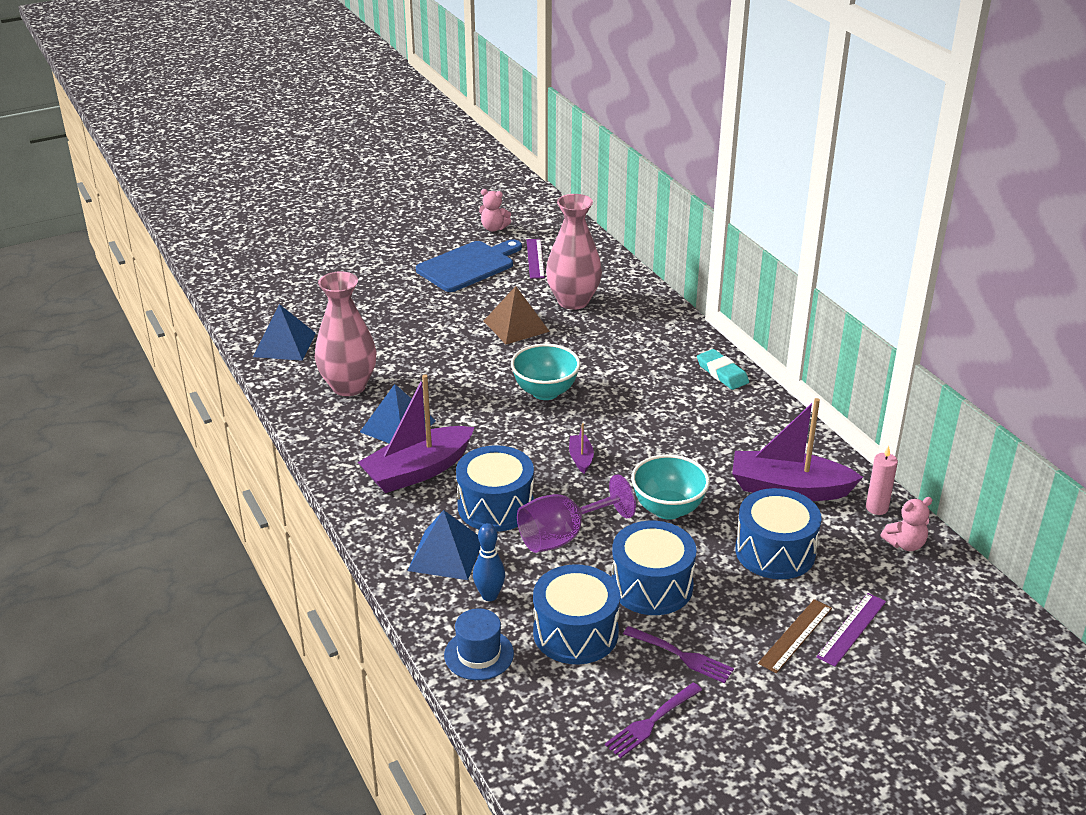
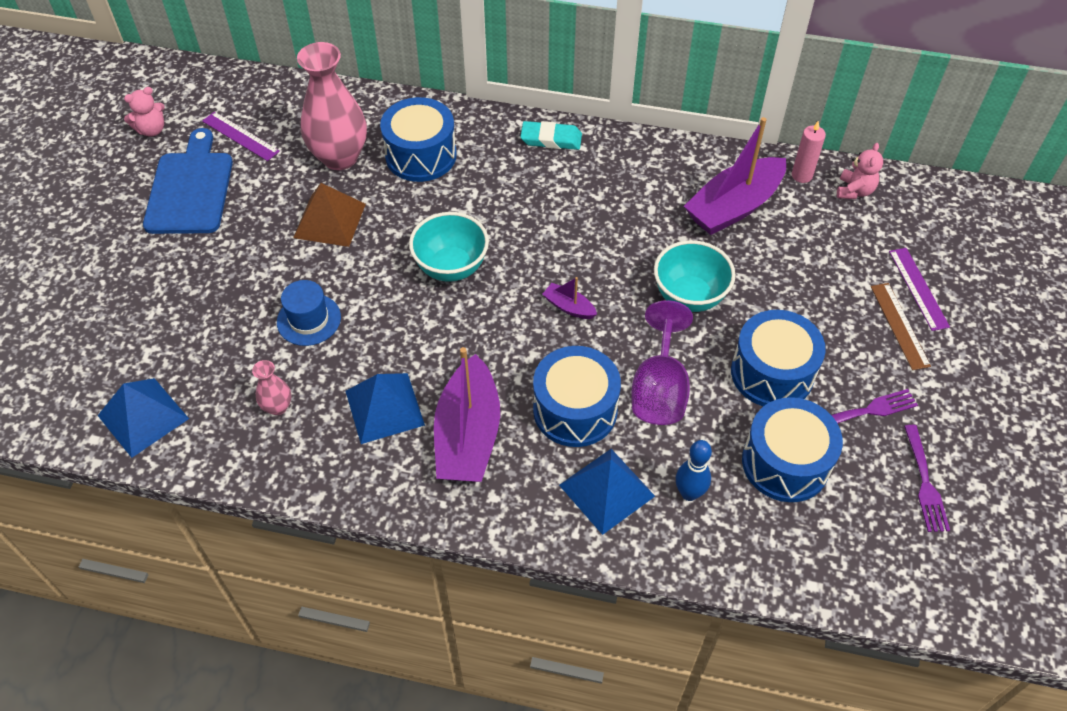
camera: 50 degrees left, 20 degrees up
pink vase [315,271,377,396] -> pink vase [252,360,291,415], size x0.46
blue hat [444,608,514,680] -> blue hat moved to [277,280,341,346]
blue drum [735,488,822,579] -> blue drum moved to [380,97,457,182]

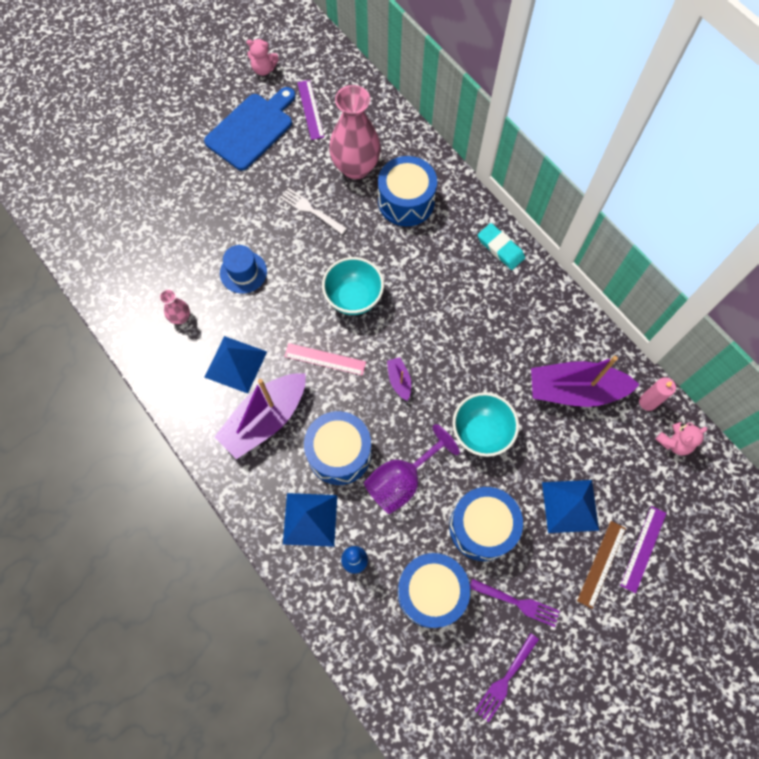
camera: 40 degrees right, 15 degrees up
blue pyramid [98,378,189,458] -> blue pyramid moved to [542,480,599,533]
brown pyramid [293,183,366,247] -> white fork [280,188,347,234]
none -> pink ruler [284,343,366,375]

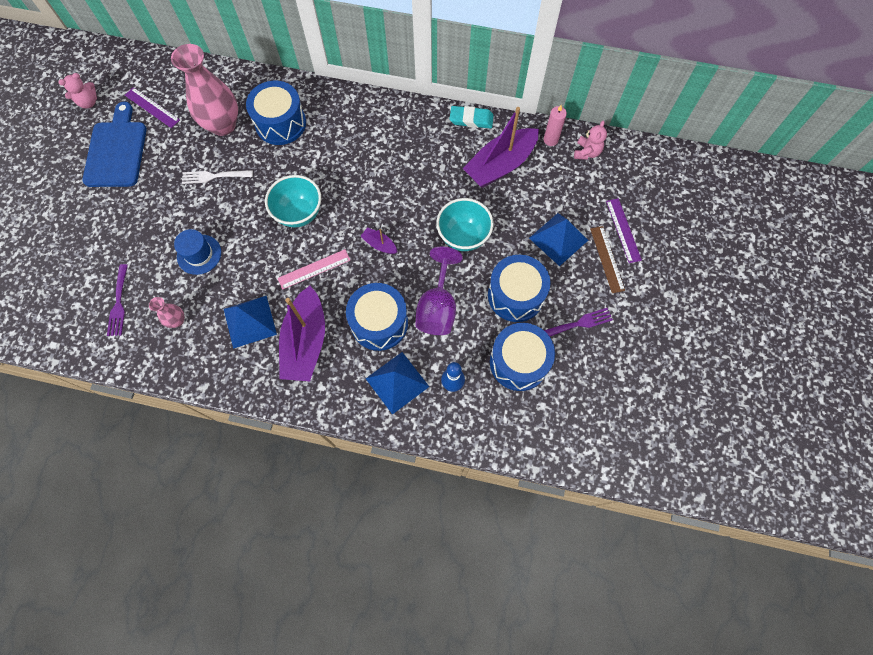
camera: 40 degrees left, 0 degrees up
purple fork [474,633,539,722] -> purple fork moved to [107,264,128,336]
turquoise eraser [478,223,525,270] -> turquoise eraser moved to [450,106,494,128]

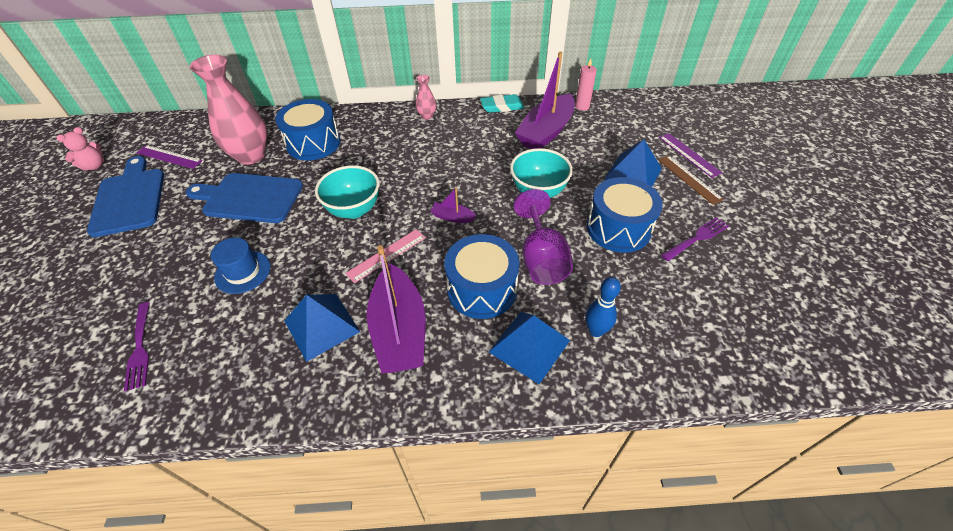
camera: 15 degrees left, 20 degrees down
pink vase [149,297,184,328] -> pink vase moved to [415,75,436,120]
white fork [182,170,253,184] -> blue cutting board [186,173,303,223]
blue drum [490,323,555,391] -> none
pink teddy bear [574,120,607,160] -> none

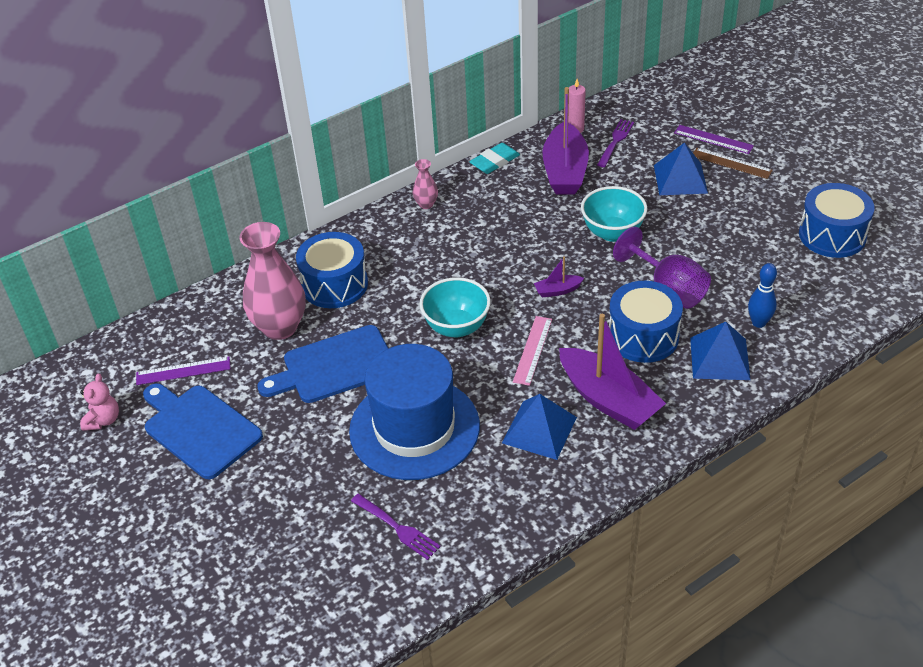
camera: 30 degrees left, 5 degrees down
blue hat [211,237,271,294] -> blue hat [349,344,480,480], size x2.18
blue drum [587,177,663,253] -> blue drum moved to [799,183,874,258]
purple fork [661,217,729,261] -> purple fork moved to [597,119,634,167]

